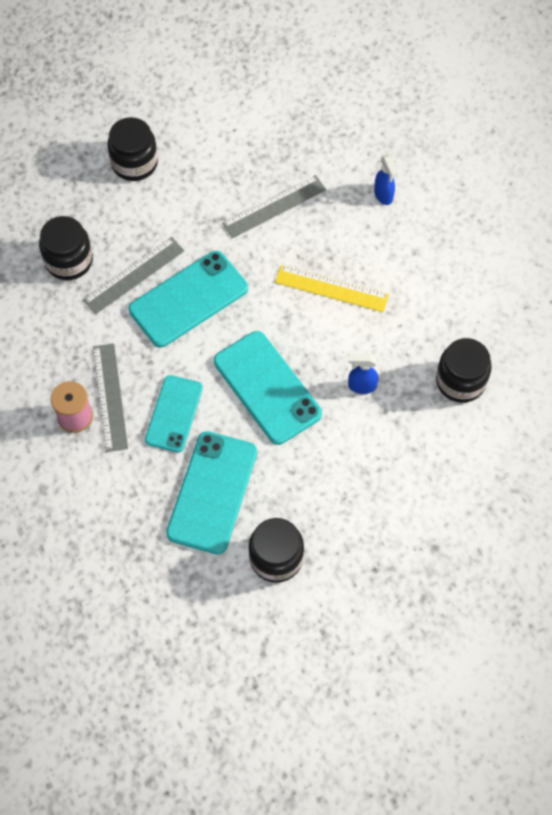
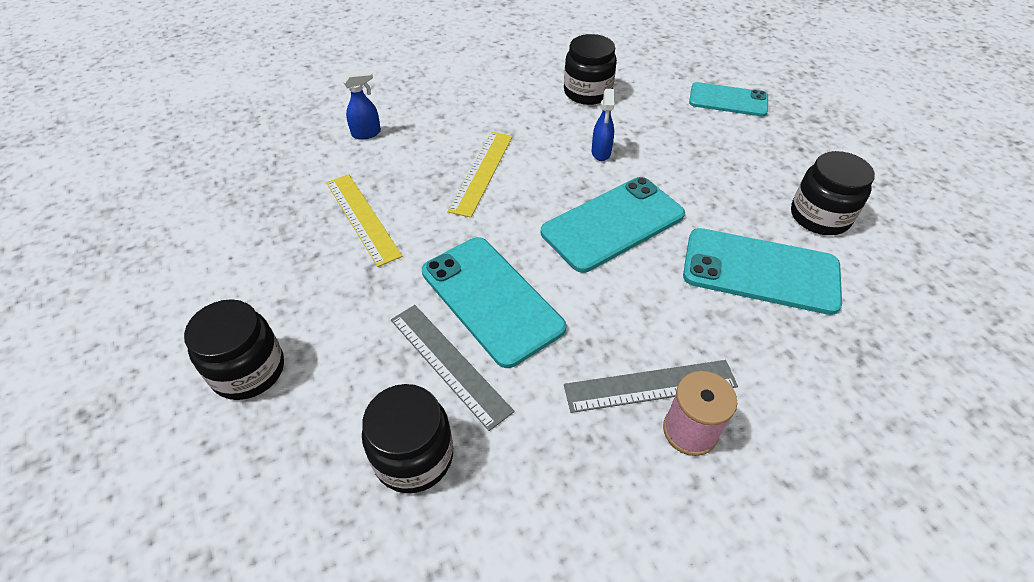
camera: 90 degrees left, 15 degrees down
turquoise phone [145,375,203,452] -> turquoise phone moved to [689,82,768,116]
grey ruler [222,175,326,238] -> yellow ruler [326,174,403,267]

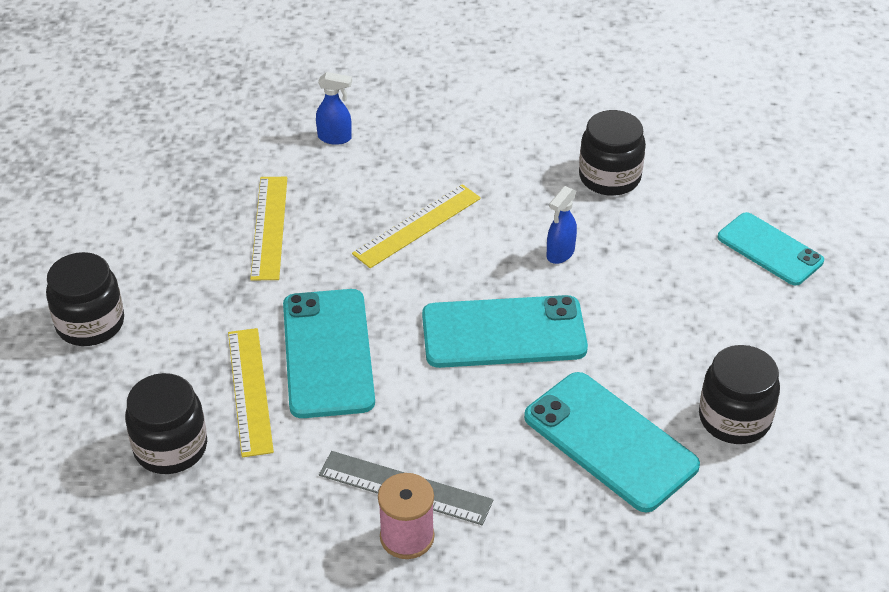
camera: 30 degrees right, 5 degrees down
grey ruler [391,305,514,431] -> yellow ruler [228,328,274,457]

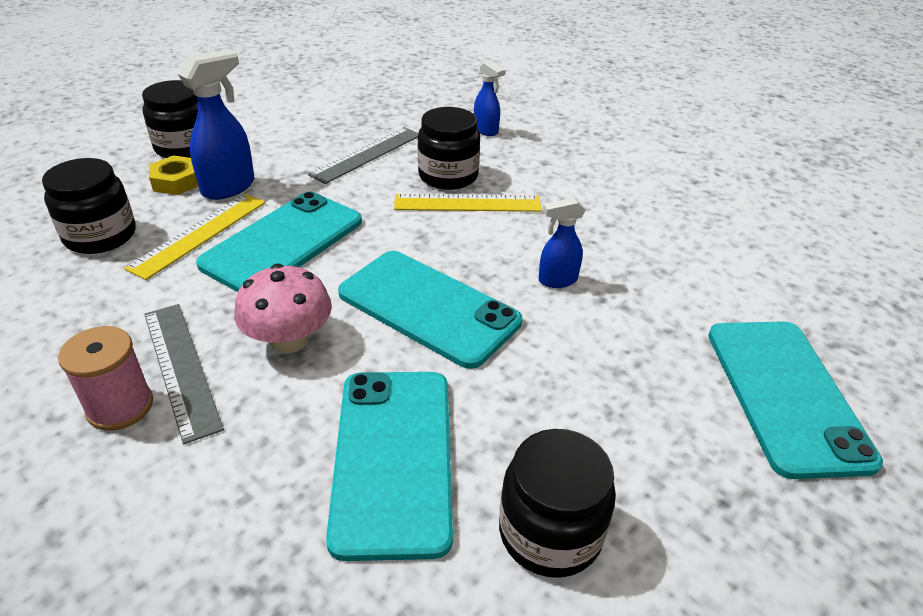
camera: 40 degrees right, 5 degrees down
yellow ruler [250,177,287,281] -> grey ruler [308,127,418,184]
black jar [579,110,646,196] -> black jar moved to [418,107,480,190]
turquoise phone [718,212,824,286] -> turquoise phone [708,321,883,479], size x1.51
none -> yellow nut [149,155,198,195]
none -> blue spray bottle [178,49,255,200]
none -> pink mushroom [234,264,332,353]

